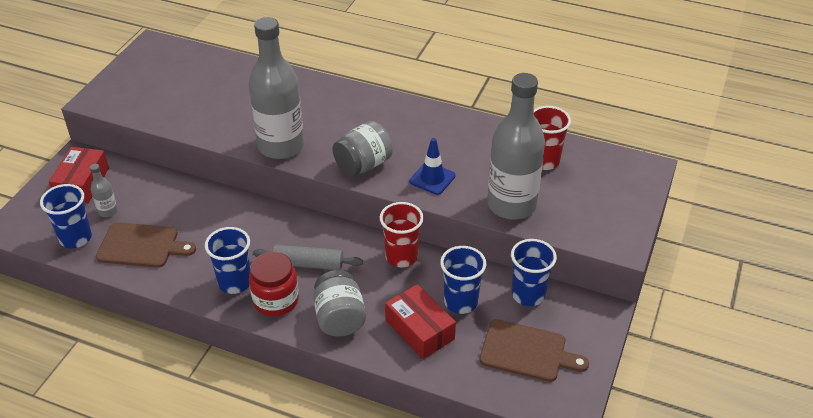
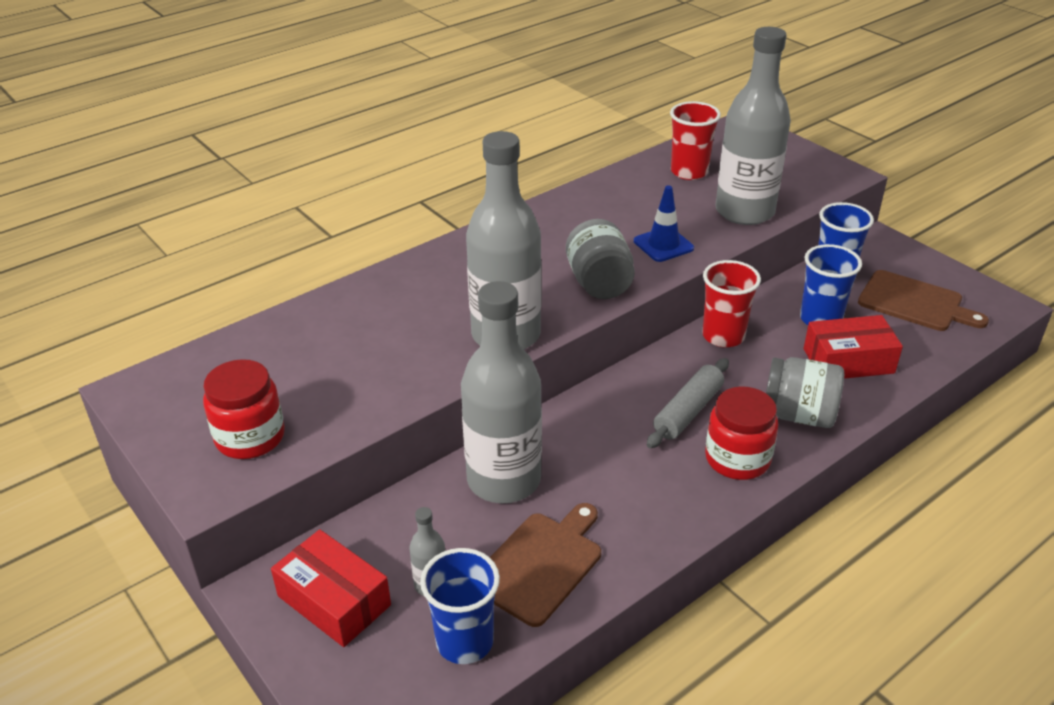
camera: 60 degrees left, 5 degrees down
blue cup [205,227,250,294] -> none
brown cutting board [479,319,589,382] -> brown cutting board turned 75 degrees clockwise [858,270,989,331]
none -> red jar [203,359,285,459]
none -> grey bottle [461,281,542,503]

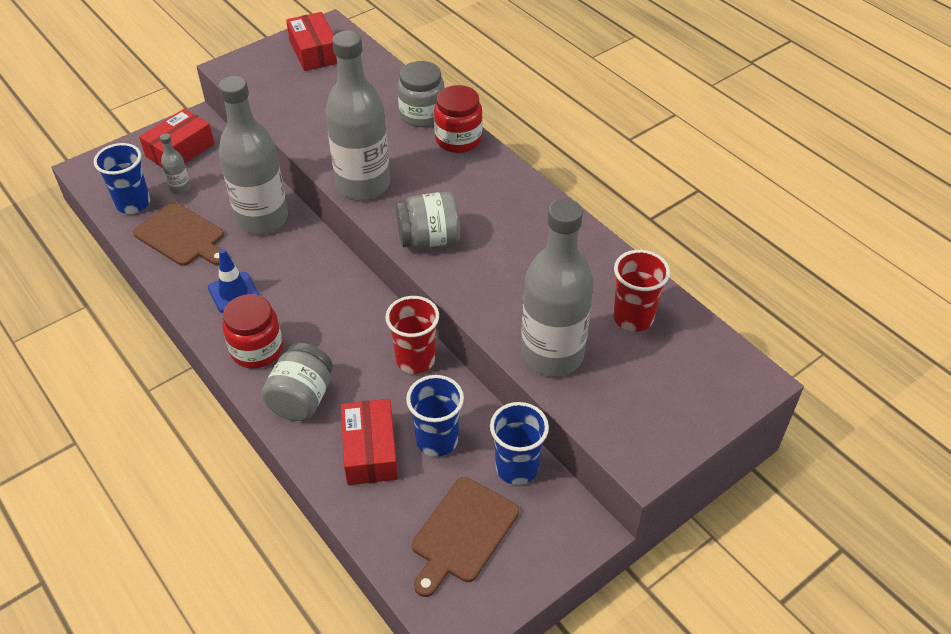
camera: 90 degrees right, 10 degrees up
red jar [203,359,285,459] -> red jar moved to [434,85,482,153]
blue traffic cone [634,185,694,262] -> blue traffic cone moved to [208,249,259,313]
grey rolling pin [647,358,729,448] -> none
none -> red box [286,12,337,71]
none -> grey jar [398,61,444,127]

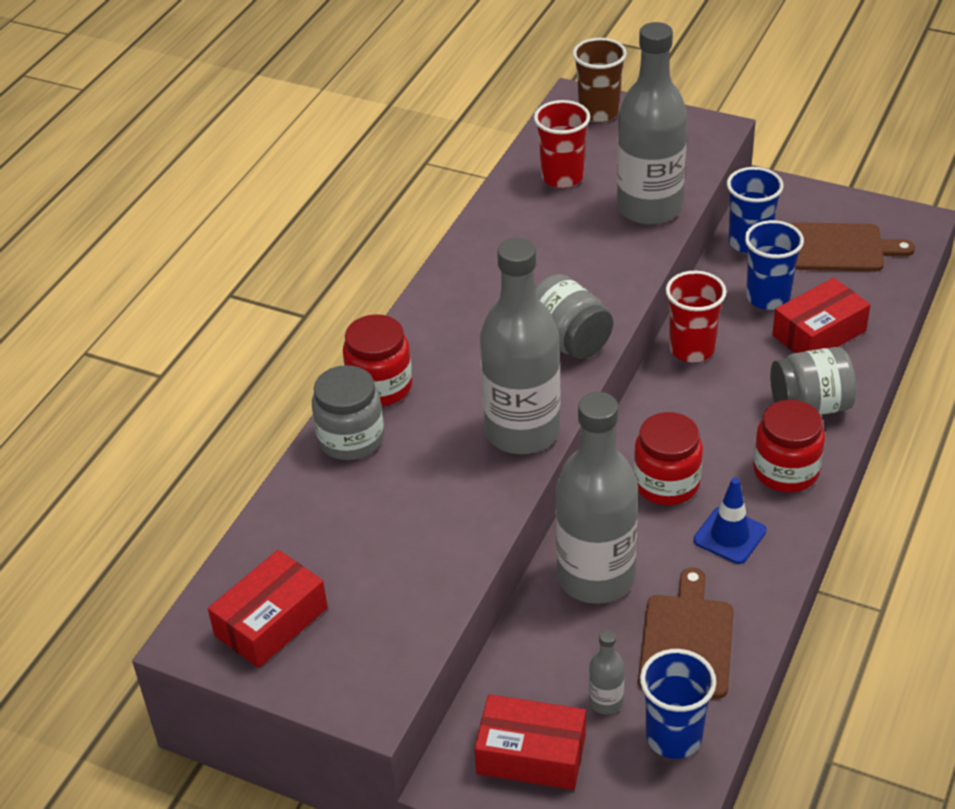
camera: 115 degrees left, 5 degrees down
none -> brown cup [573,38,627,123]
none -> red jar [633,412,703,505]

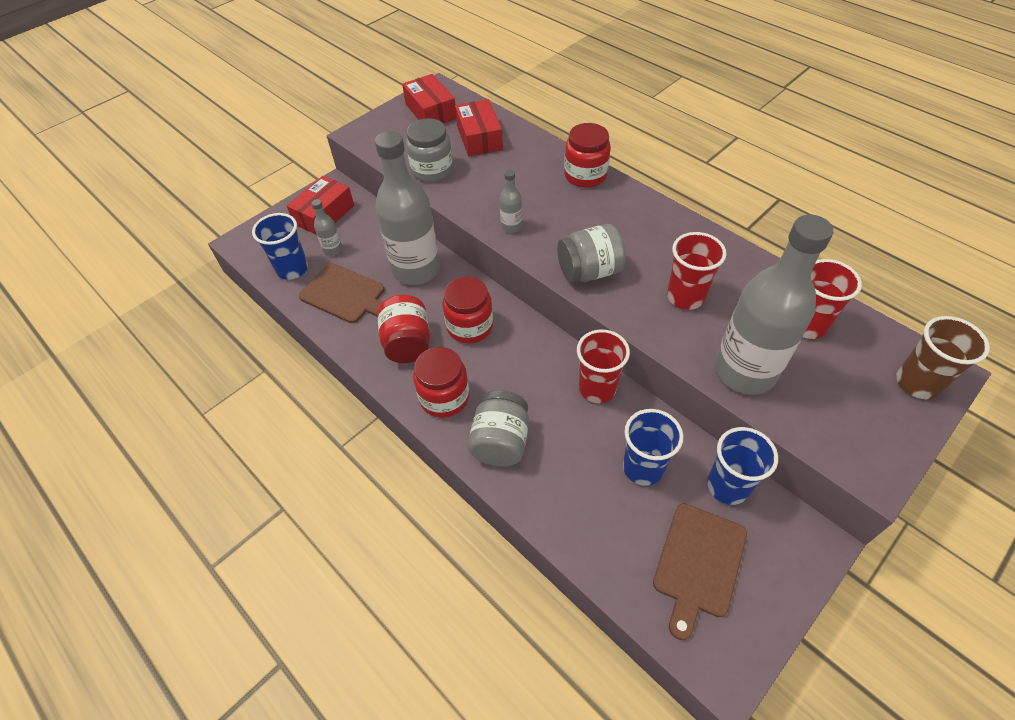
camera: 110 degrees right, 10 degrees up
grey jar [312,365,384,460] -> grey jar moved to [406,118,453,182]
grey bottle [480,238,561,454] -> grey bottle [500,170,522,233], size x0.41
blue traffic cone [694,478,766,564] -> red jar [377,295,430,363]
red box [772,278,870,353] -> red box moved to [455,99,503,157]
none -> red cup [667,232,727,310]

